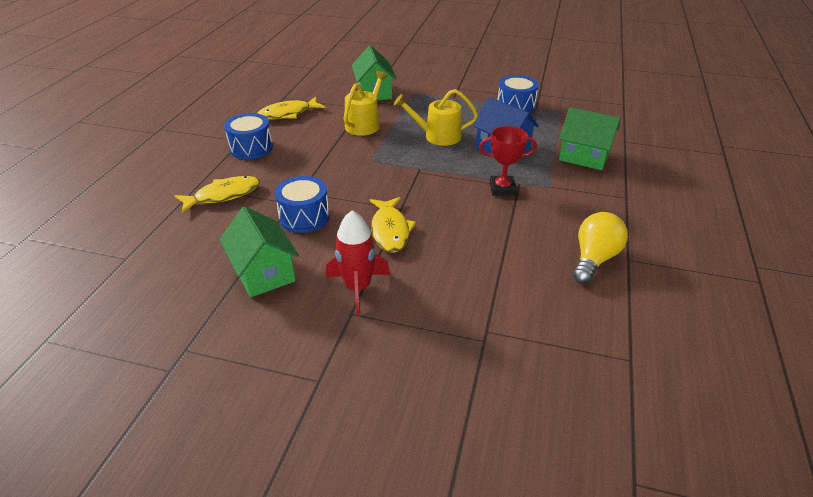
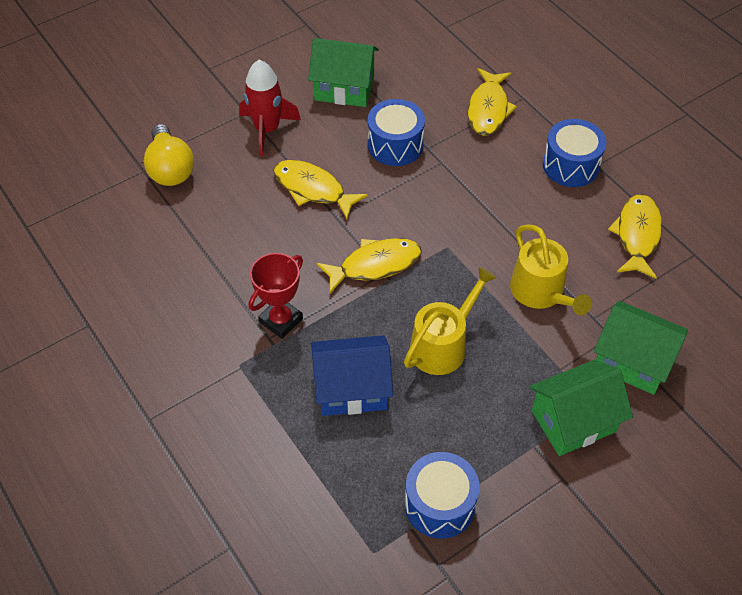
camera: 130 degrees right, 15 degrees up
green house [559,107,620,170] -> green house moved to [529,360,633,456]
yellow light bulb [573,212,628,284] -> yellow light bulb moved to [144,124,194,186]
none -> yellow fish [316,238,422,294]

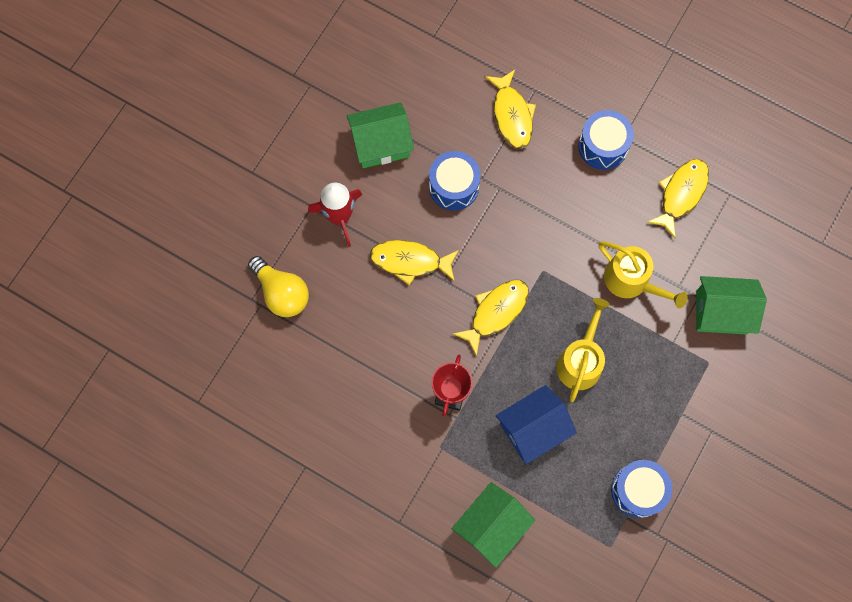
camera: 25 degrees left, 20 degrees up
green house [529,360,633,456] -> green house moved to [452,482,535,568]
yellow fish [608,194,662,279] -> yellow fish turned 45 degrees clockwise [647,159,709,238]

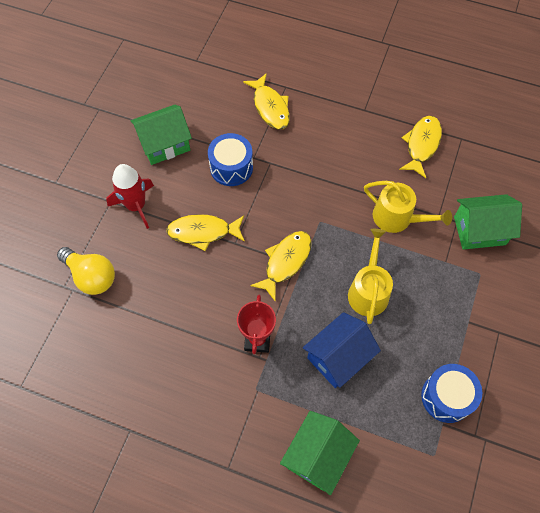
camera: 10 degrees left, 10 degrees down
blue drum [578,110,634,170] -> none

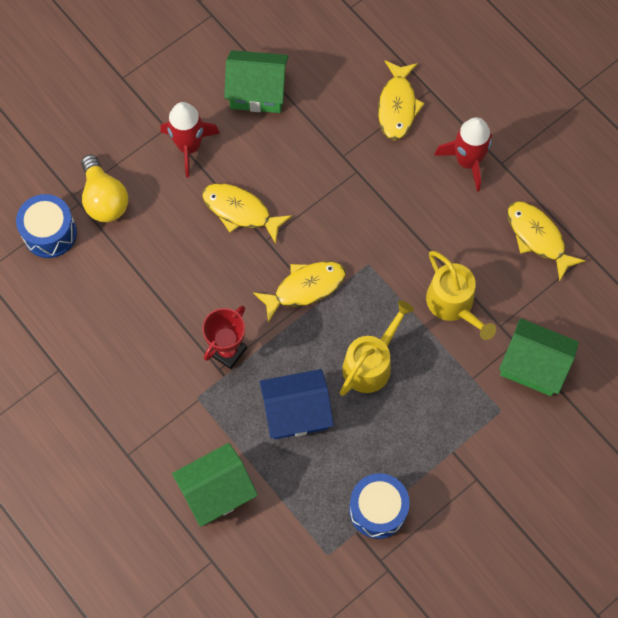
camera: 30 degrees right, 5 degrees up
blue drum [208,133,253,186] -> blue drum moved to [16,194,77,258]
yellow fish [399,116,442,178] -> yellow fish turned 90 degrees counterclockwise [507,201,585,281]
none -> red rocket [434,117,492,192]

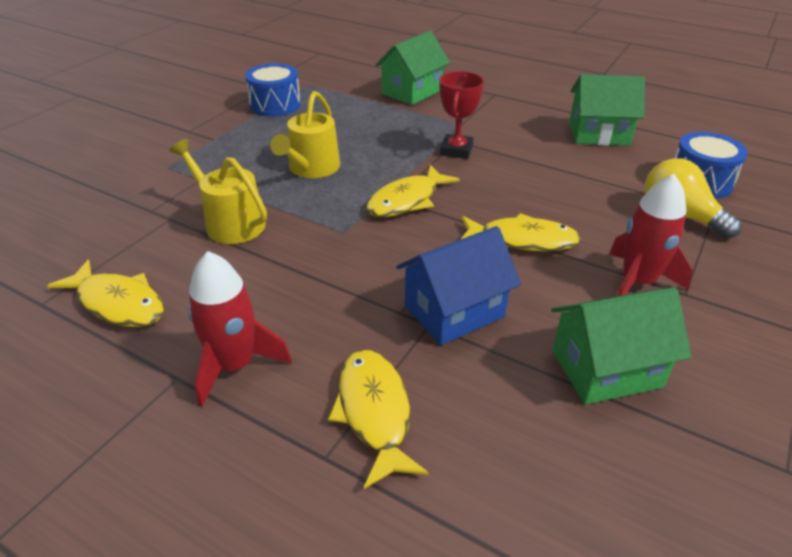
camera: 160 degrees right, 30 degrees down
blue house [260,369,334,440] -> blue house moved to [396,226,521,345]
green house [499,318,579,396] -> green house moved to [569,74,645,146]

